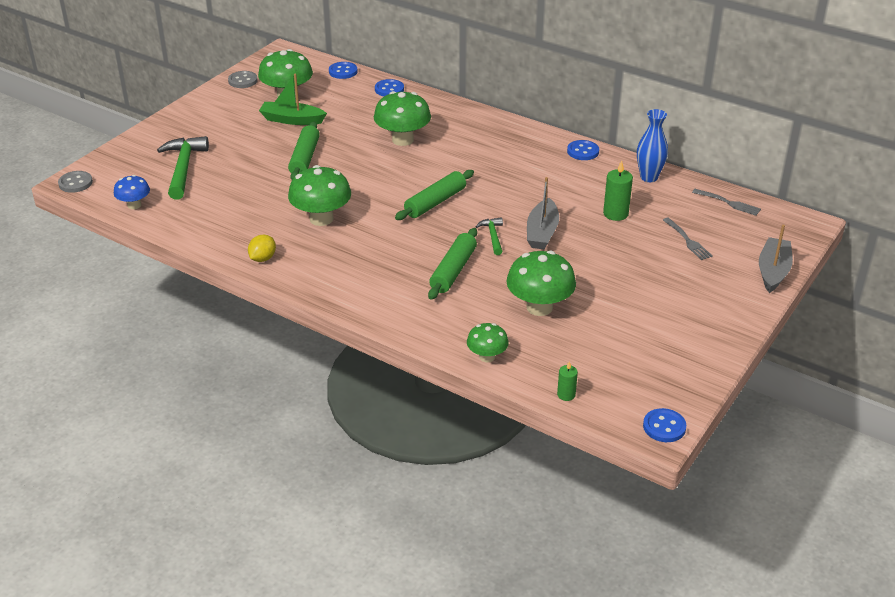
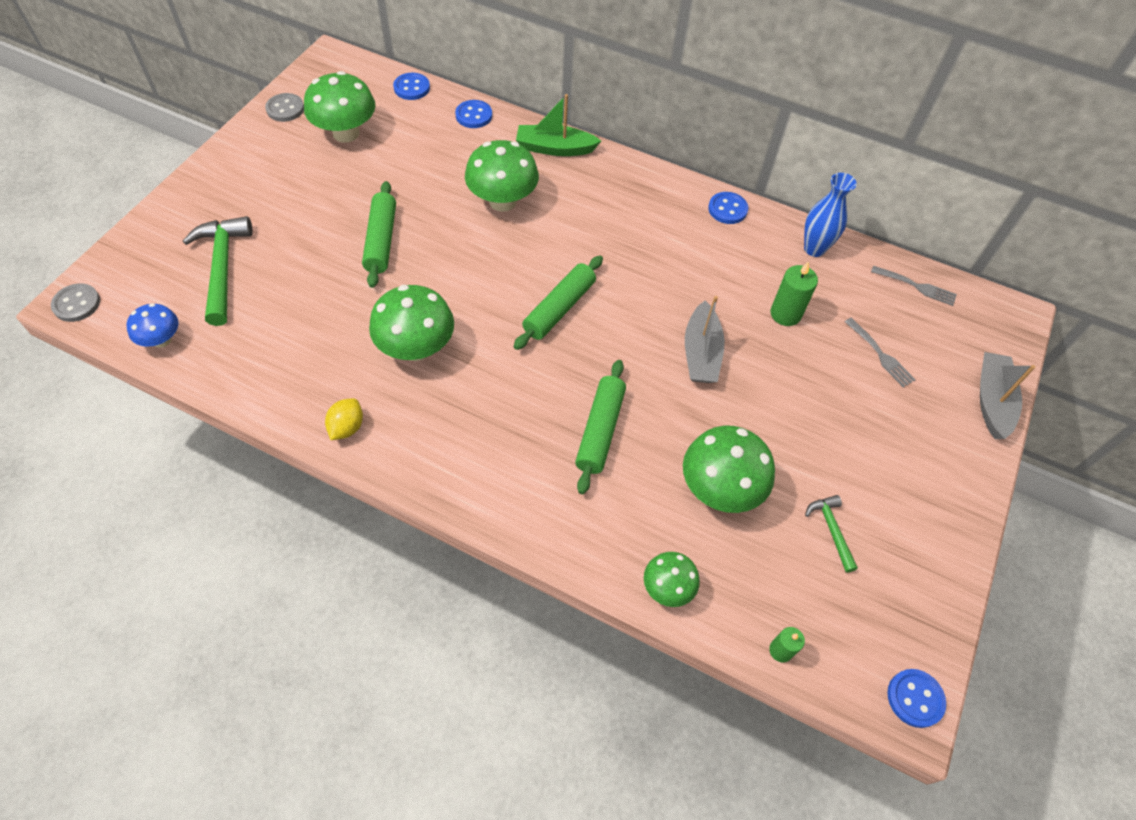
camera: 10 degrees left, 20 degrees up
green boat [259,73,327,125] -> green boat moved to [516,94,601,156]
green hammer [475,217,503,255] -> green hammer moved to [805,495,858,573]

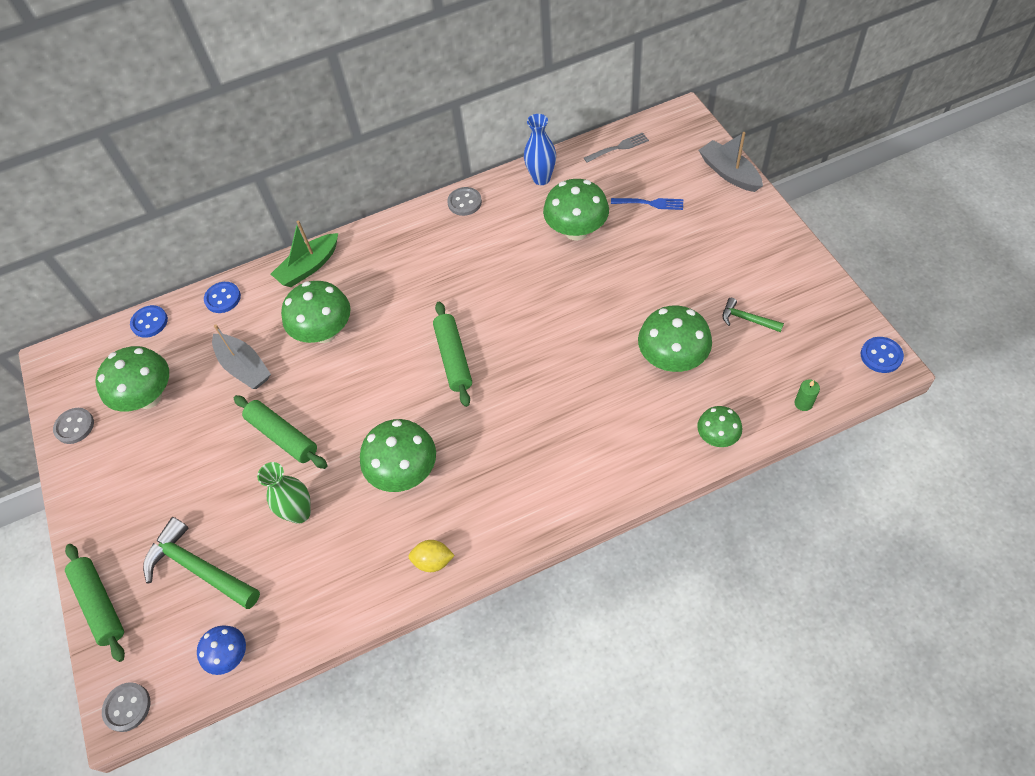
camera: 40 degrees left, 0 degrees up
yellow lemon [325,398,363,440] -> yellow lemon turned 60 degrees counterclockwise [408,540,455,572]
green rolling pin [575,360,626,494] -> green rolling pin moved to [65,544,125,662]
grey boat [685,296,725,383] -> grey boat moved to [212,324,271,389]
blue button [708,192,748,224] -> grey button [447,187,482,216]
green candle [771,261,818,326] -> green mushroom [543,179,609,241]
grey fork [845,318,916,388] -> blue fork [611,198,683,210]
none -> green vase [257,462,311,524]

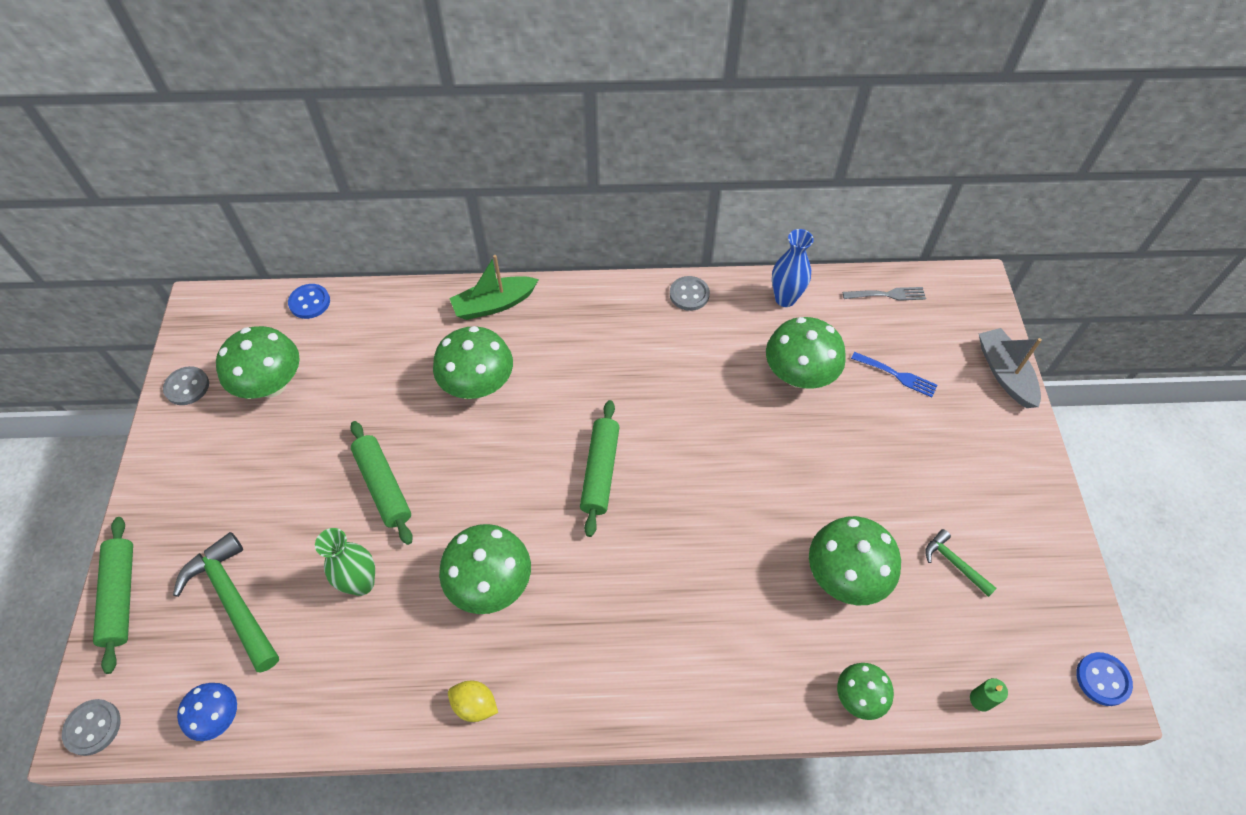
camera: 15 degrees right, 0 degrees up
blue button [204,282,241,313] -> none
grey boat [212,324,271,389] -> none

